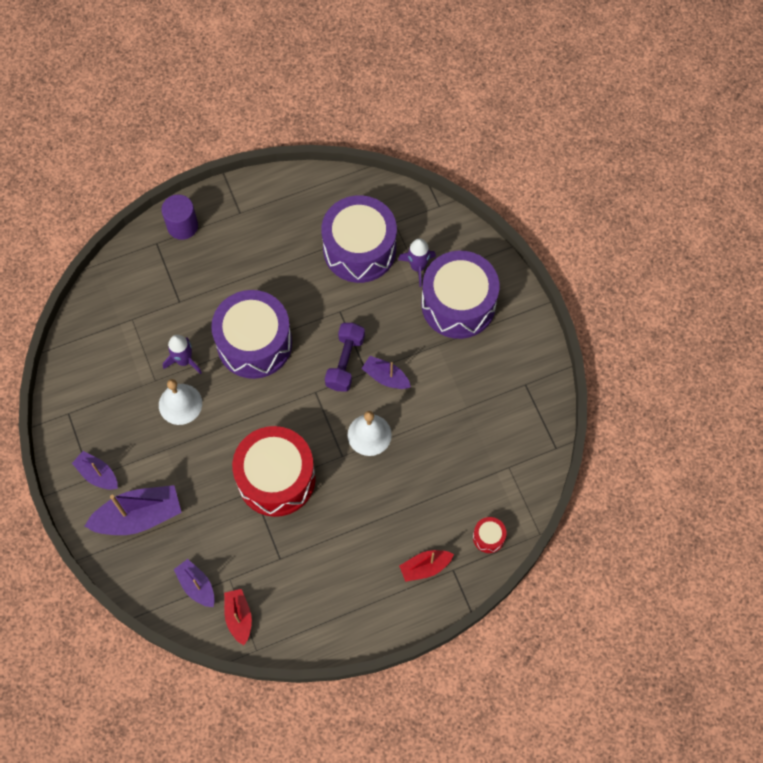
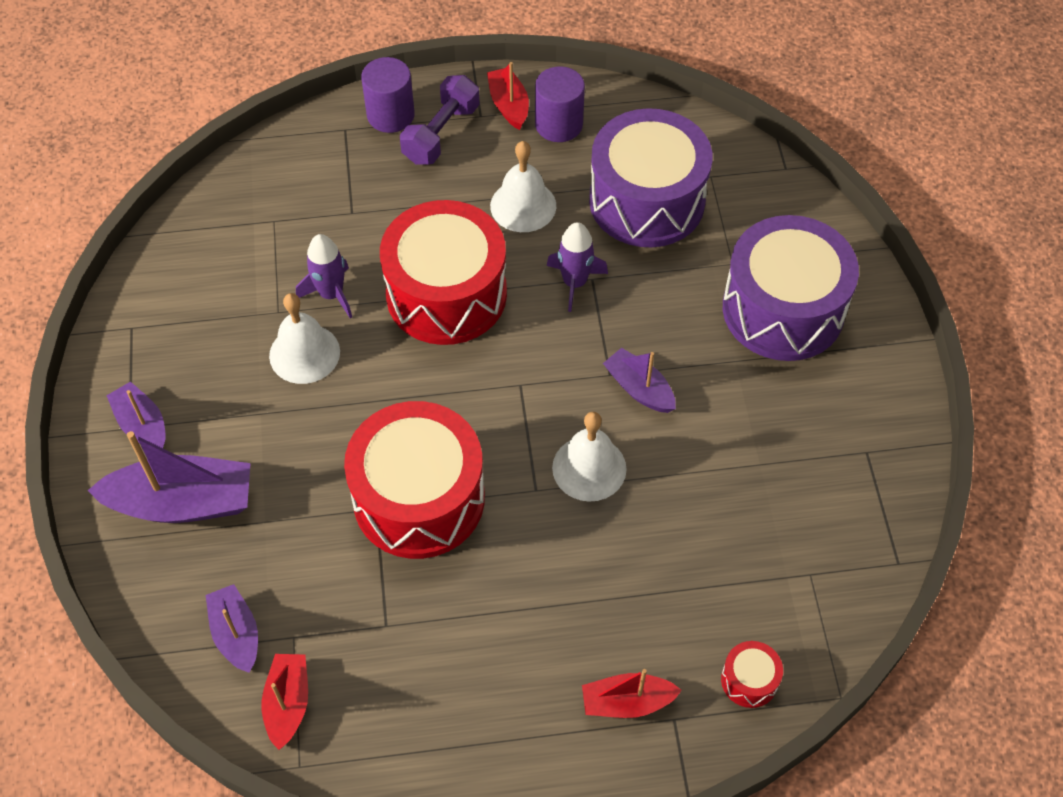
camera: 15 degrees right, 10 degrees down
purple drum [211,290,292,379] -> red drum [380,200,507,345]
purple dumbbell [325,323,365,392] -> purple dumbbell moved to [400,75,480,165]
purple rocket [398,238,436,287] -> purple rocket moved to [547,222,608,312]
none -> red boat [487,62,529,130]
none -> white bell [490,141,556,232]
none -> purple cylinder [535,66,585,142]

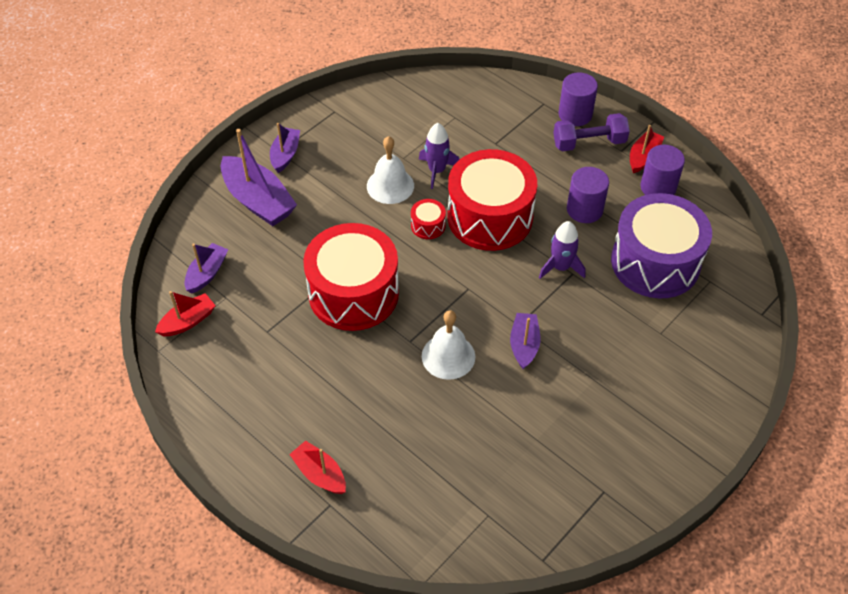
camera: 50 degrees right, 5 degrees down
white bell [490,141,556,232] -> purple cylinder [567,167,609,223]
red drum [721,641,783,708] -> red drum moved to [411,199,446,239]
purple drum [723,215,859,361] -> none

